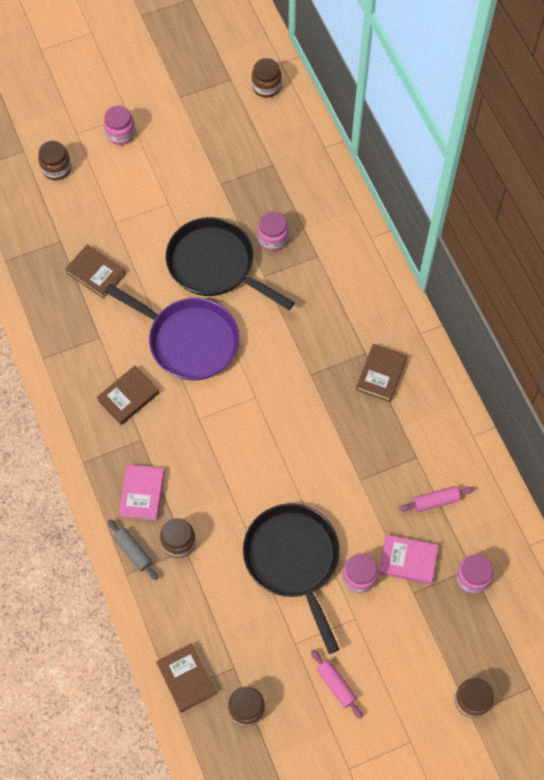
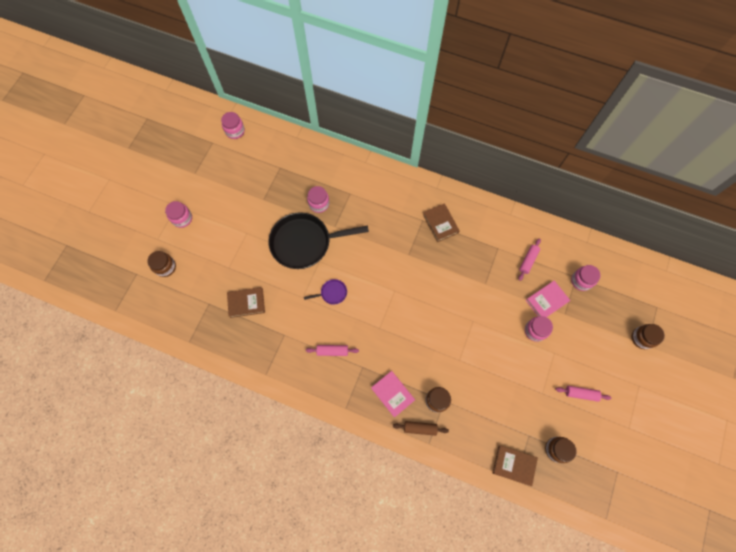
camera: 45 degrees left, 5 degrees up
brown book [97,366,159,425] -> pink rolling pin [306,345,359,356]
purple pan [105,284,239,380] -> purple pan [304,279,347,305], size x0.42
grey rolling pin [108,520,158,580] -> brown rolling pin [393,421,449,436]
black pan [243,503,340,654] -> none
brown jar [252,58,281,98] -> pink jar [221,112,245,139]

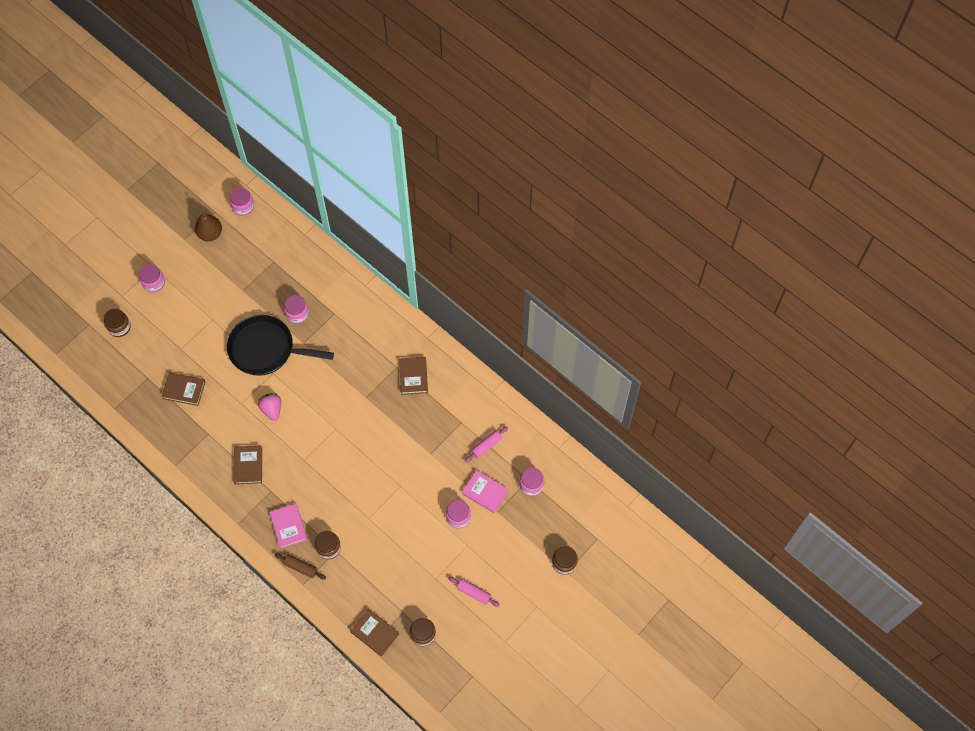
camera: 20 degrees right, 5 degrees down
purple pan [304,279,347,305] -> pink strawberry [258,393,281,421]
pink rolling pin [306,345,359,356] -> brown book [233,445,262,485]
pink book [526,281,570,317] -> pink book turned 45 degrees clockwise [462,470,509,513]
none -> brown pear [195,213,222,241]

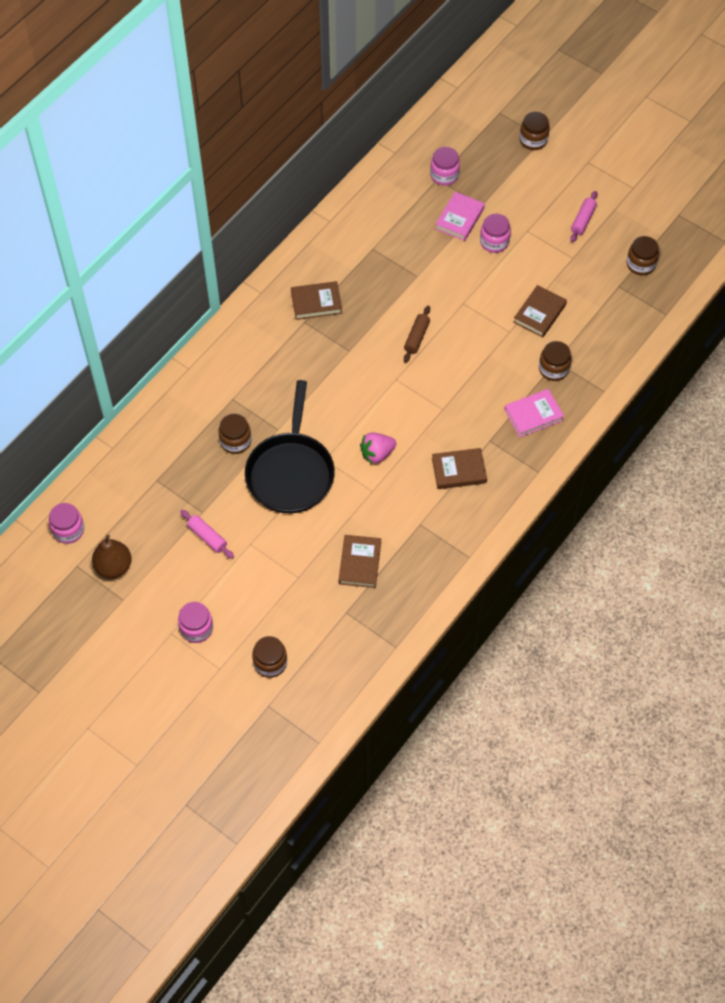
camera: 95 degrees left, 5 degrees down
brown rolling pin [274,553,326,579] -> brown rolling pin moved to [404,306,430,363]
pink jar [284,295,309,324] -> brown jar [218,414,251,454]
brown book [351,609,399,656] -> brown book moved to [513,285,567,338]
pink rolling pin [465,426,508,462] -> pink rolling pin moved to [180,510,234,559]

